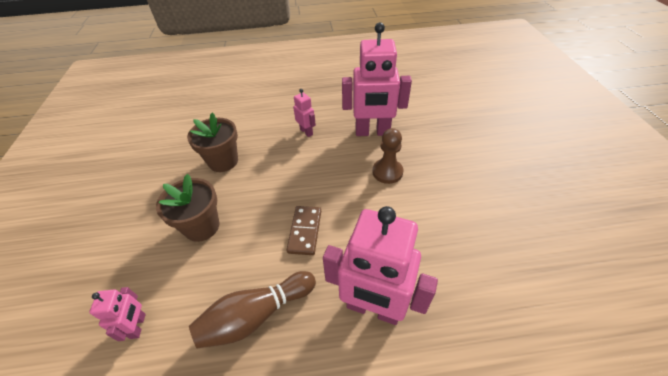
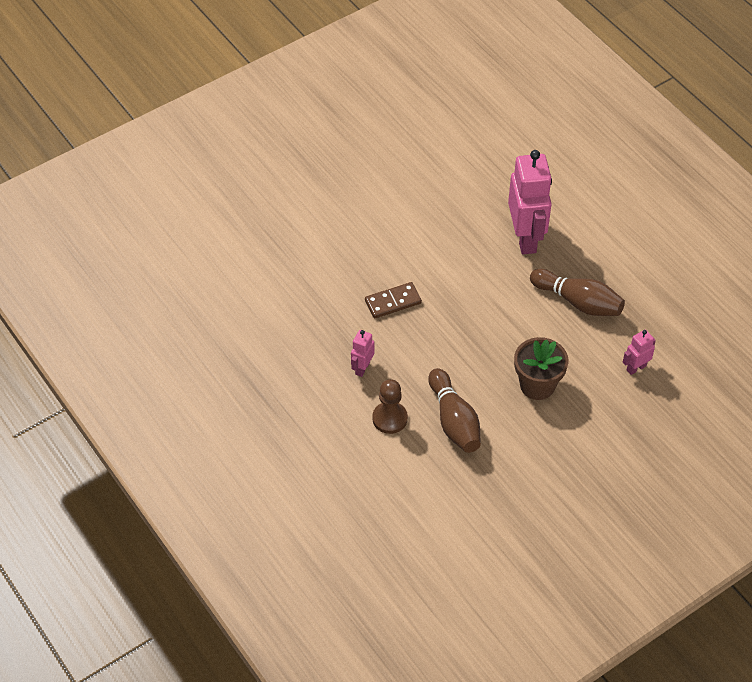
camera: 120 degrees left, 5 degrees up
brown flower pot [187,112,238,172] -> brown bowling pin [428,368,481,453]
brown domino [286,206,321,255] -> brown domino moved to [365,282,422,318]
pink robot [342,22,412,136] -> none
brown pawn [372,128,403,184] -> brown pawn moved to [372,379,408,434]

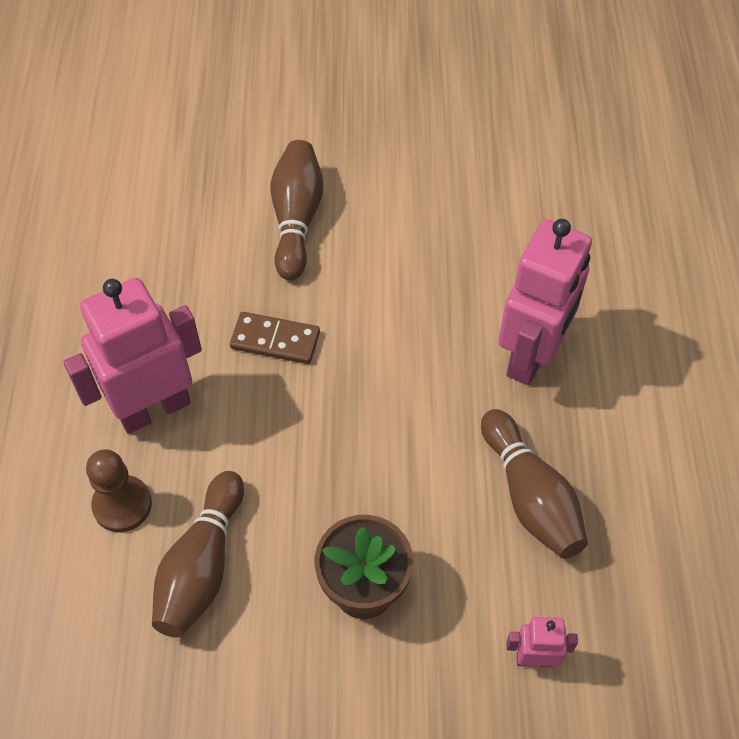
camera: 35 degrees right, 5 degrees up
pink robot [351,330,374,377] -> pink robot [64,278,202,434], size x2.14
none -> brown bowling pin [271,140,323,280]

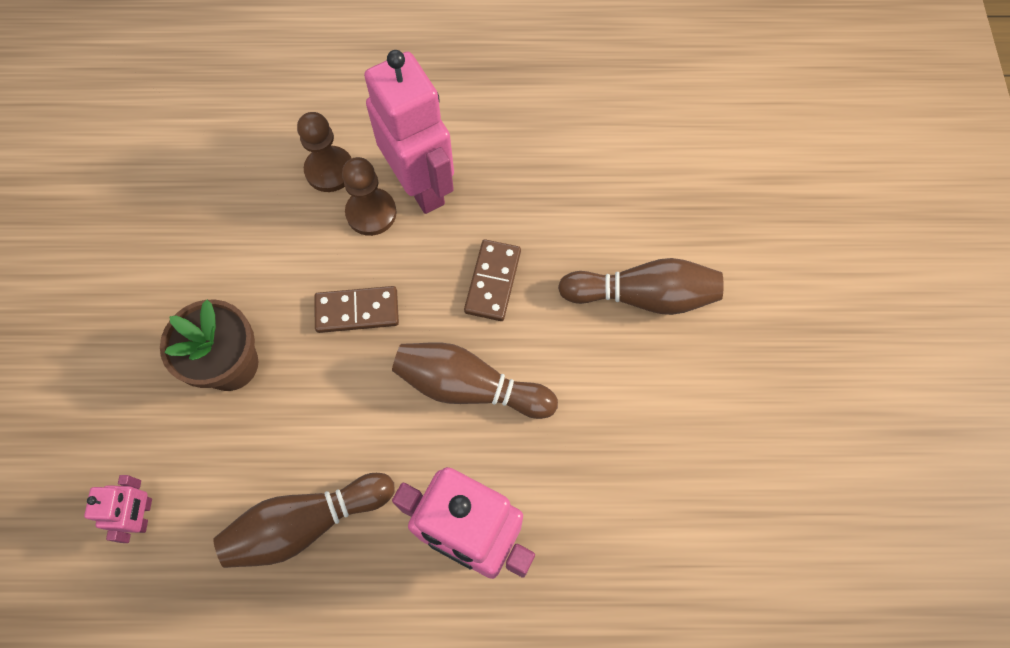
camera: 90 degrees right, 10 degrees up
brown bowling pin [152,471,244,638] -> brown bowling pin moved to [392,343,558,419]
none -> brown domino [314,286,399,333]
none -> brown pawn [342,157,397,236]

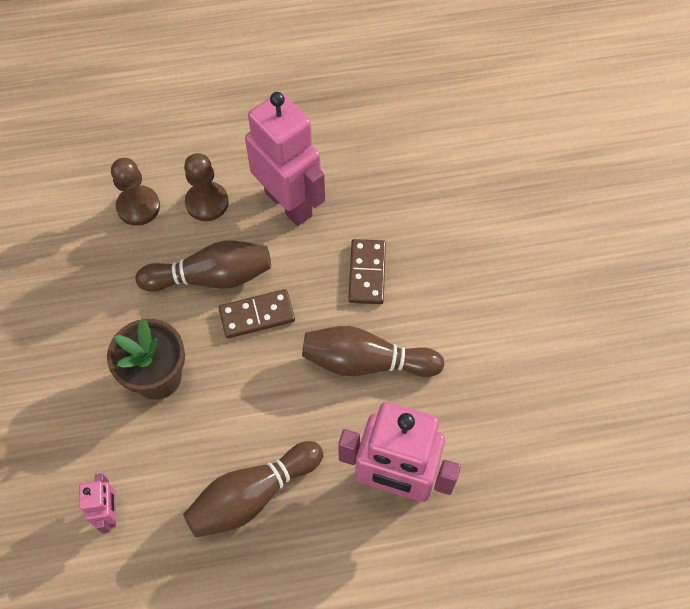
camera: 10 degrees left, 5 degrees down
brown pawn [342,157,397,236] -> brown pawn moved to [111,158,160,226]
brown bowling pin [558,258,724,315] -> brown bowling pin moved to [135,240,271,292]

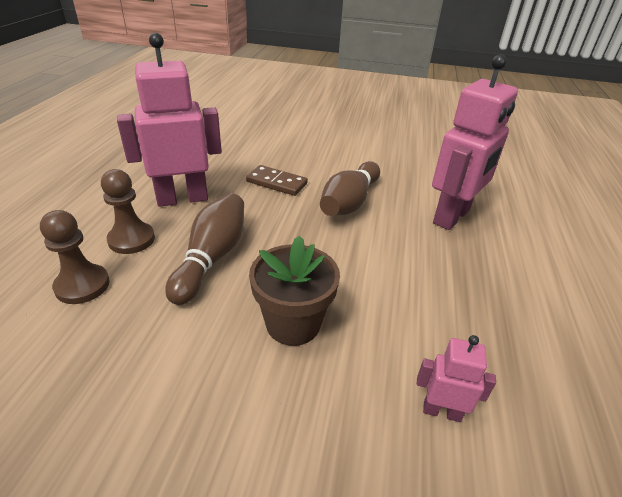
camera: 70 degrees left, 25 degrees down
brown bowling pin [183,441,323,538] -> none
brown domino [219,289,295,338] -> none

